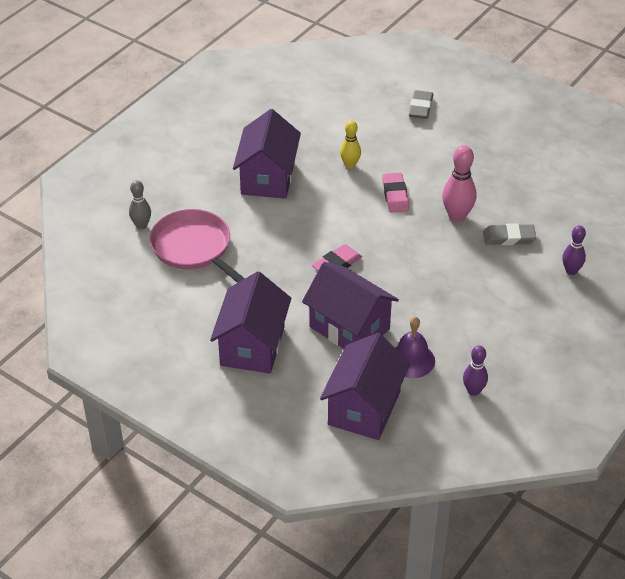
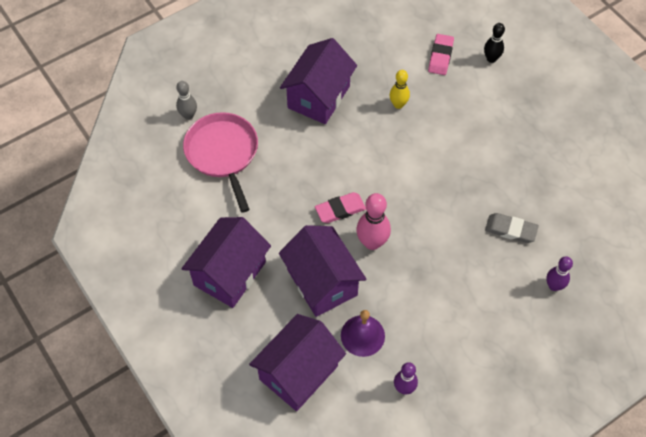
camera: 20 degrees right, 15 degrees up
pink eraser [382,173,409,212] -> pink eraser moved to [428,34,454,75]
grey eraser [409,90,433,119] -> black bowling pin [484,23,505,63]
pink bowling pin [442,145,476,222] -> pink bowling pin moved to [356,193,391,250]

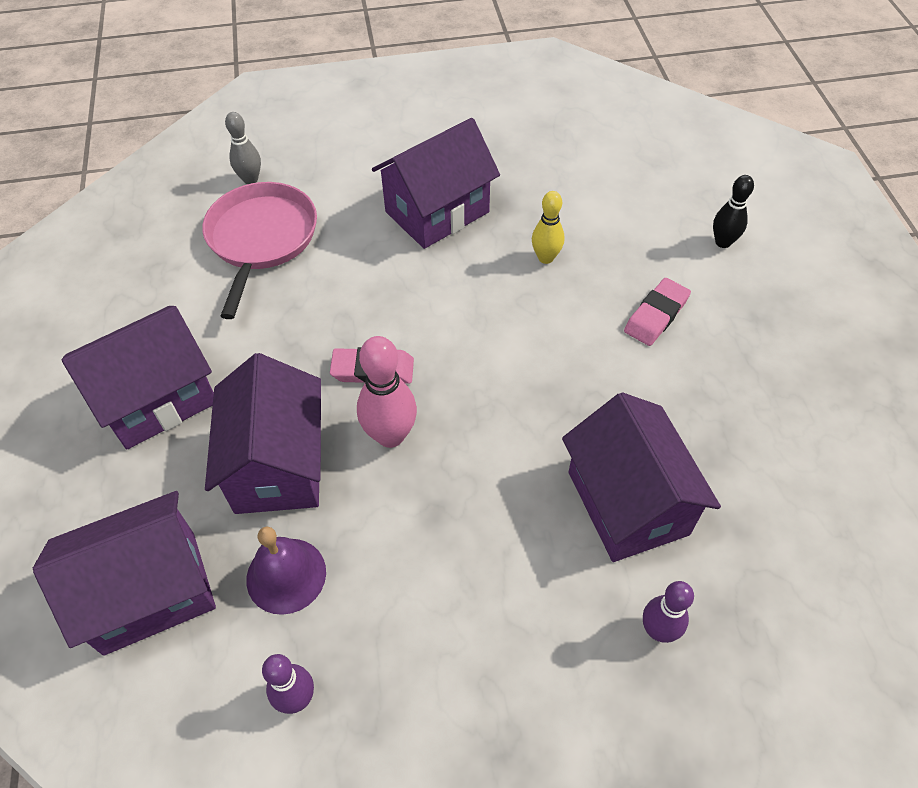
camera: 25 degrees right, 5 degrees down
pink eraser [428,34,454,75] -> pink eraser moved to [624,278,691,346]
grey eraser [485,213,539,243] -> purple house [562,392,721,562]

